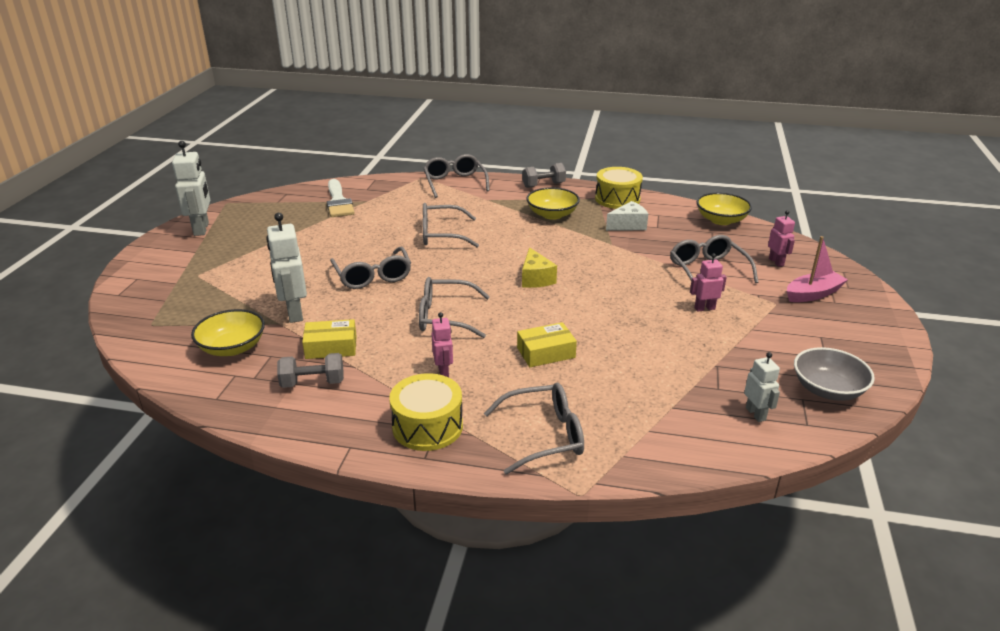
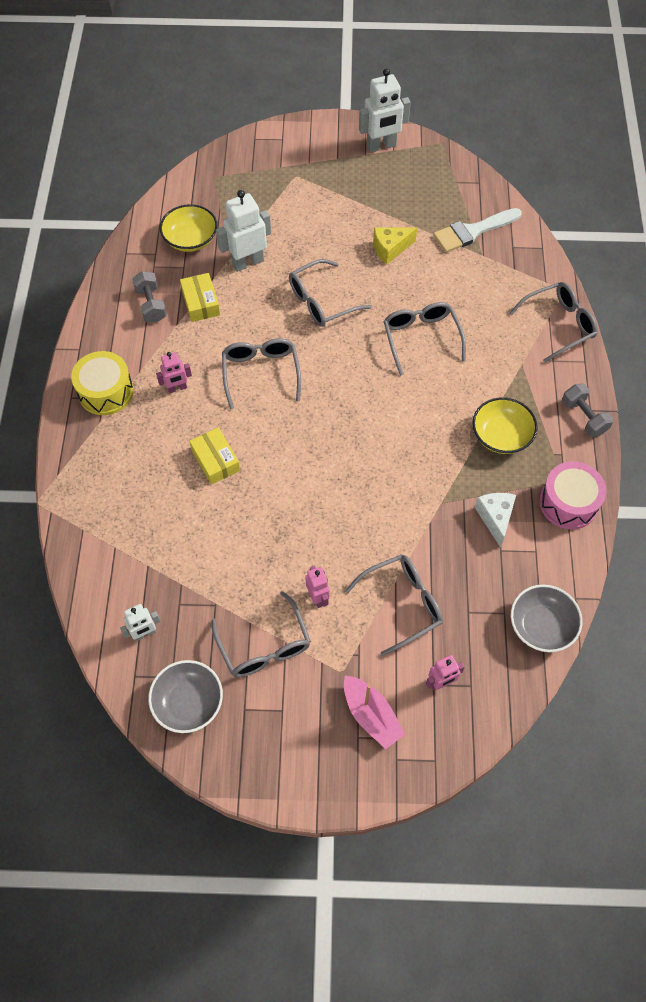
camera: 80 degrees right, 30 degrees up
grey glasses [484,383,584,475] -> grey glasses moved to [211,591,310,678]
yellow cheese [522,247,557,288] -> yellow cheese moved to [373,228,417,265]
yellow drum [595,167,643,209] -> pink drum [539,461,607,529]
white cheese [606,201,648,231] -> white cheese turned 150 degrees counterclockwise [475,493,516,548]
yellow bowl [697,193,752,225] -> grey bowl [511,584,582,652]

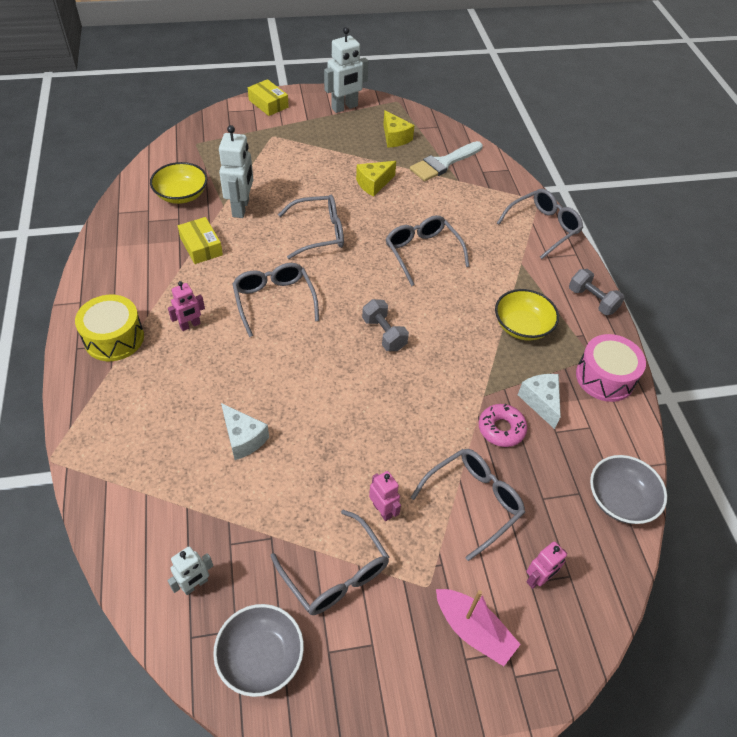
camera: 15 degrees left, 10 degrees down
grey dumbbell [132,271,167,323] -> grey dumbbell moved to [362,299,409,351]
yellow box [189,427,240,485] -> yellow box moved to [248,79,289,116]
white robot [216,190,271,272] -> white robot turned 135 degrees clockwise [219,125,253,218]
grey glasses [289,259,371,327] -> grey glasses turned 150 degrees counterclockwise [278,195,344,259]
none -> white cheese [221,403,269,460]
none -> yellow cheese [383,110,414,148]
none -> pink donut [479,404,527,447]

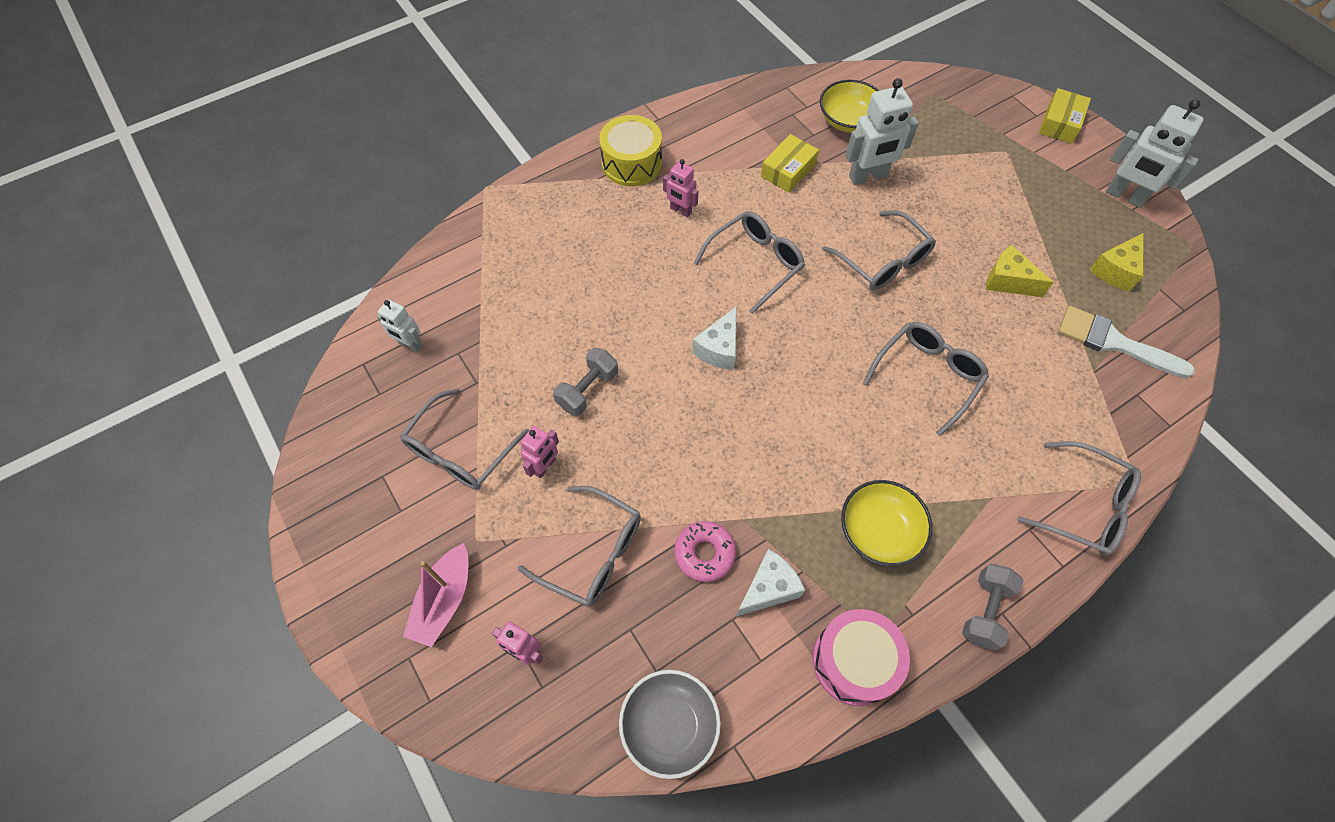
camera: 70 degrees right, 10 degrees up
grey bowl [213,604,304,697] -> none
white cheese [221,403,269,460] -> white cheese moved to [692,306,737,370]
grey dumbbell [362,299,409,351] -> grey dumbbell moved to [553,348,618,416]

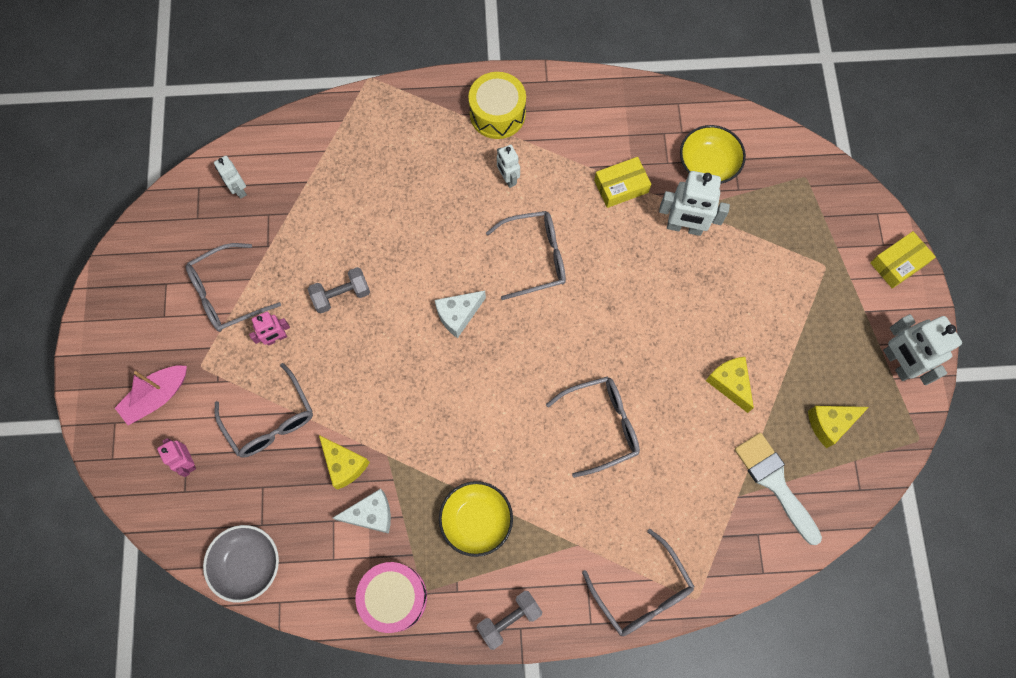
camera: 30 degrees right, 10 degrees up
pink robot [663,159,699,217] -> white robot [497,145,520,188]
pink donut [674,521,736,582] -> yellow cheese [319,435,370,490]
grey glasses [822,210,936,290] -> none

